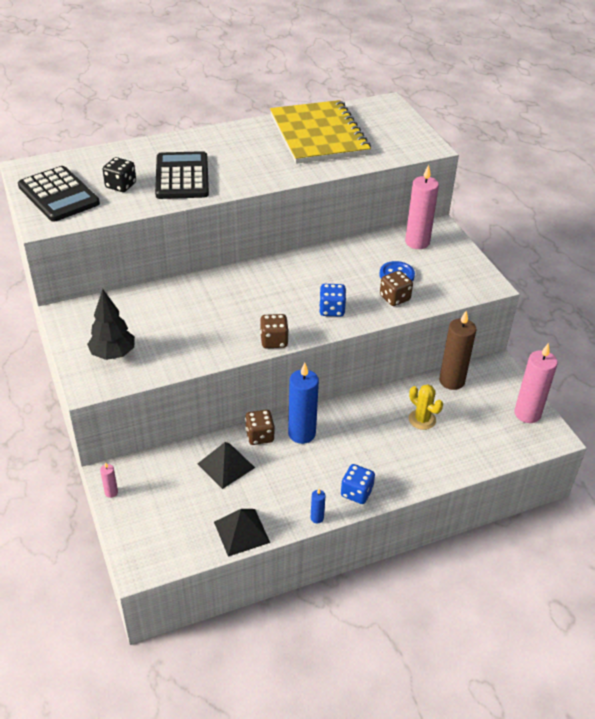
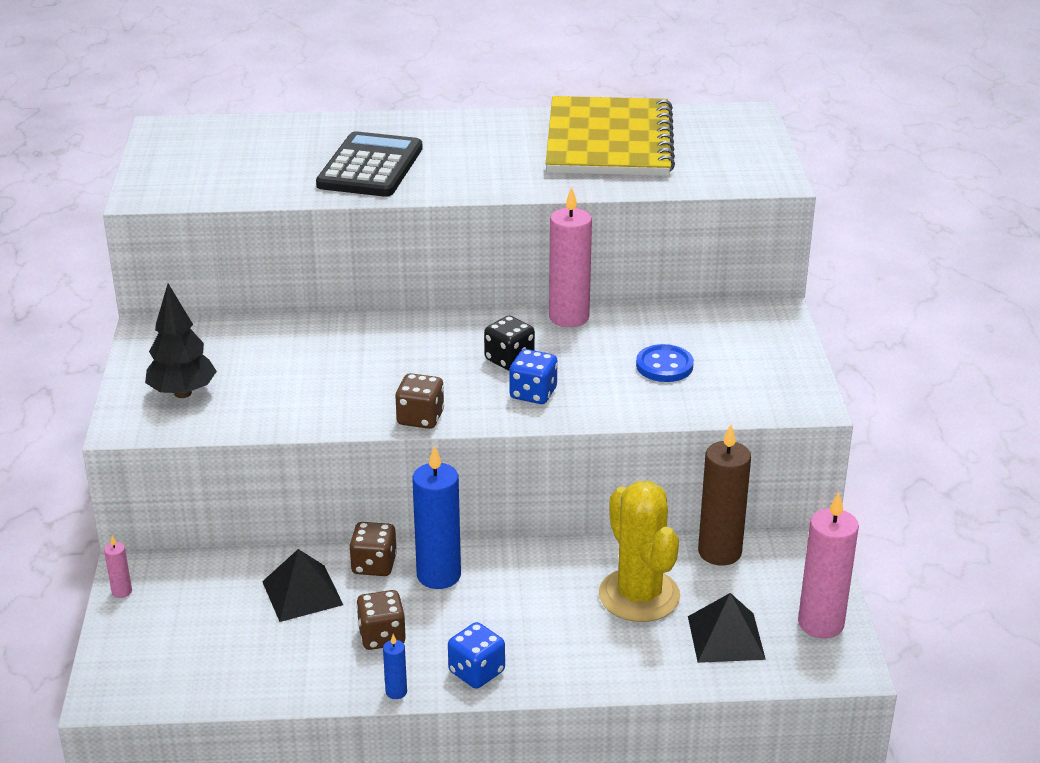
camera: 20 degrees right, 10 degrees down
black calculator [18,166,100,222] -> none
black dice [103,157,136,192] -> black dice moved to [484,316,535,370]
black pyramid [214,509,270,557] -> black pyramid moved to [688,593,766,663]
brown dice [380,271,413,306] -> brown dice moved to [356,590,406,650]
pink candle [405,164,439,249] -> pink candle moved to [549,187,592,327]
yellow cactus [409,384,443,430] -> yellow cactus [599,481,680,622], size x1.77

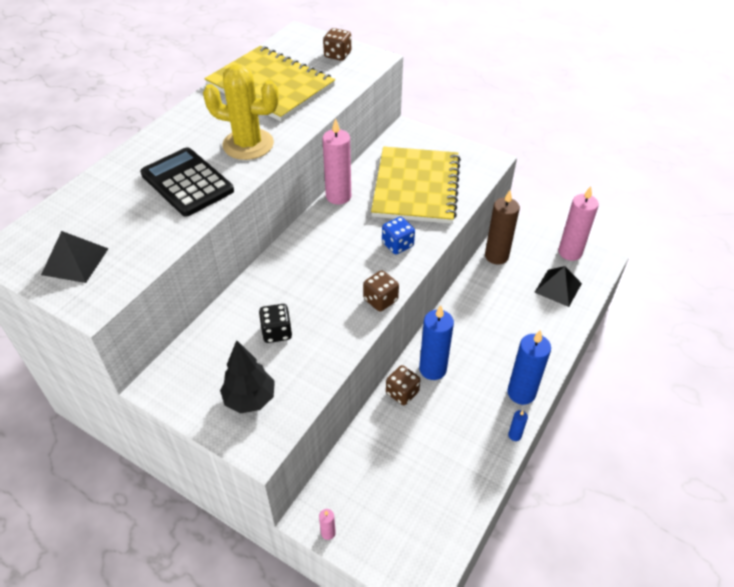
camera: 55 degrees left, 15 degrees up
black pyramid [262,549,343,622] -> black pyramid moved to [41,231,109,283]
brown dice [356,590,406,650] -> brown dice moved to [323,28,351,61]
blue dice [448,622,505,689] -> blue candle [507,330,551,405]
black dice [484,316,535,370] -> black dice moved to [259,304,292,343]
yellow cactus [599,481,680,622] -> yellow cactus moved to [203,64,279,160]
blue button [636,344,694,382] -> yellow notebook [371,147,461,224]

